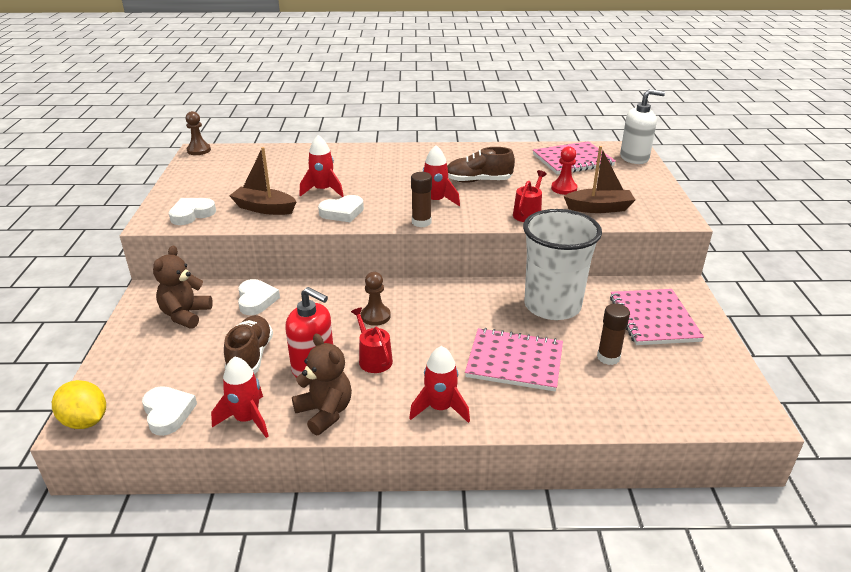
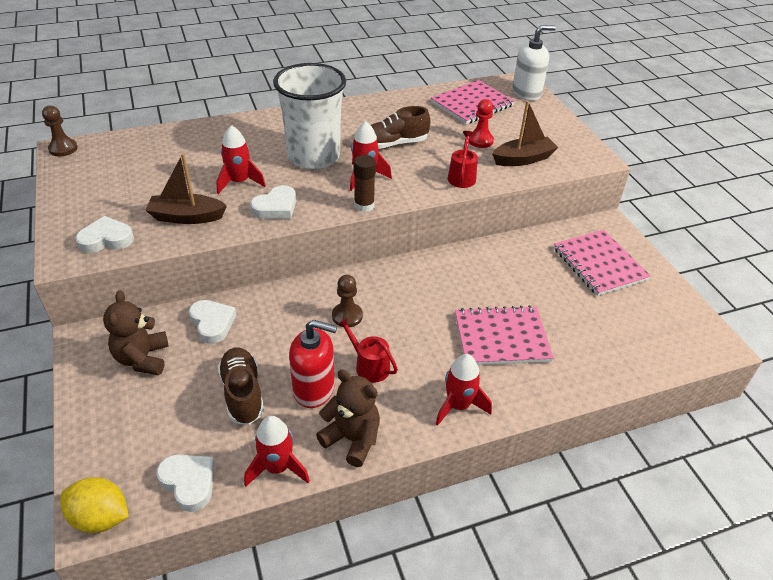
camera: 20 degrees left, 10 degrees up
white heart [169,198,216,225] -> white heart turned 45 degrees clockwise [75,216,134,253]
white cup [523,209,602,320] -> white cup moved to [273,63,346,169]
brown glue stick [597,304,630,365] -> none

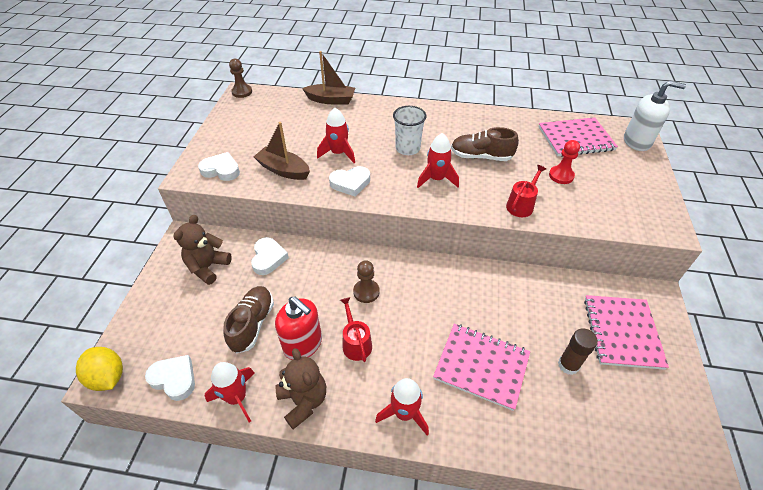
camera: 30 degrees right, 5 degrees up
white heart [156,454,215,512] -> white heart turned 45 degrees counterclockwise [145,355,195,401]
white cup [273,63,346,169] -> white cup [393,106,427,155], size x0.56
brown glue stick [354,155,376,212] -> brown glue stick moved to [558,328,598,375]
brown boat [492,101,558,166] -> brown boat moved to [302,51,355,104]

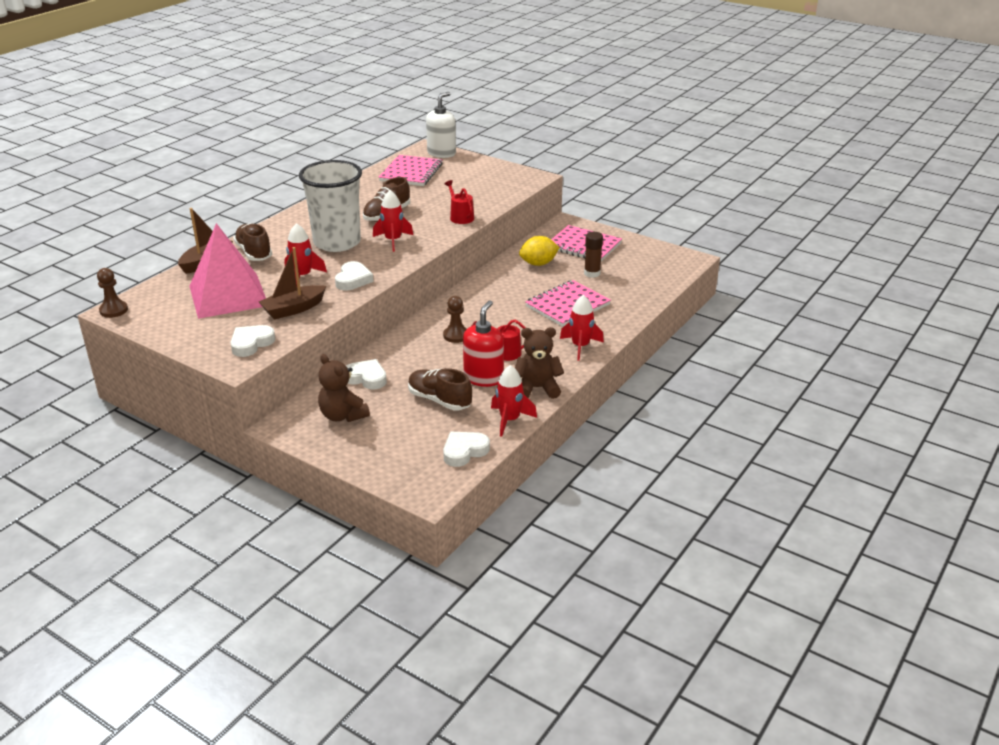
camera: 65 degrees left, 15 degrees down
yellow lemon [76,347,123,391] -> yellow lemon moved to [519,236,560,266]
red soap dispenser [275,296,322,360] -> red soap dispenser turned 45 degrees counterclockwise [463,301,504,387]
white cup [393,106,427,155] -> white cup [299,160,362,252], size x1.80
red pawn [549,140,580,184] -> none
none -> pink pyramid [189,223,266,319]
none -> brown shoe [233,223,272,261]

